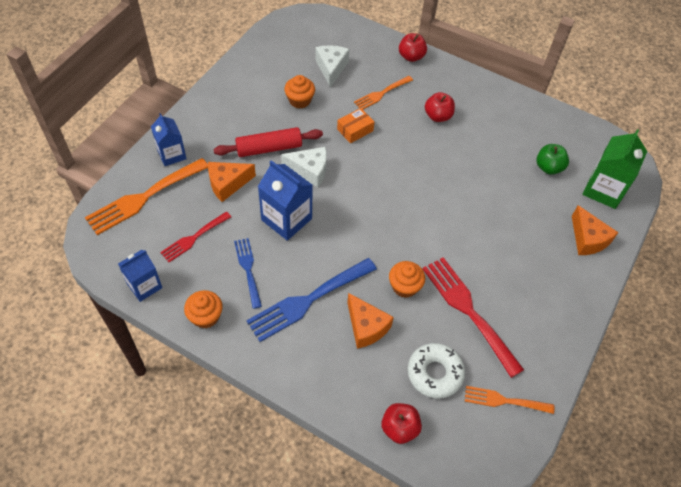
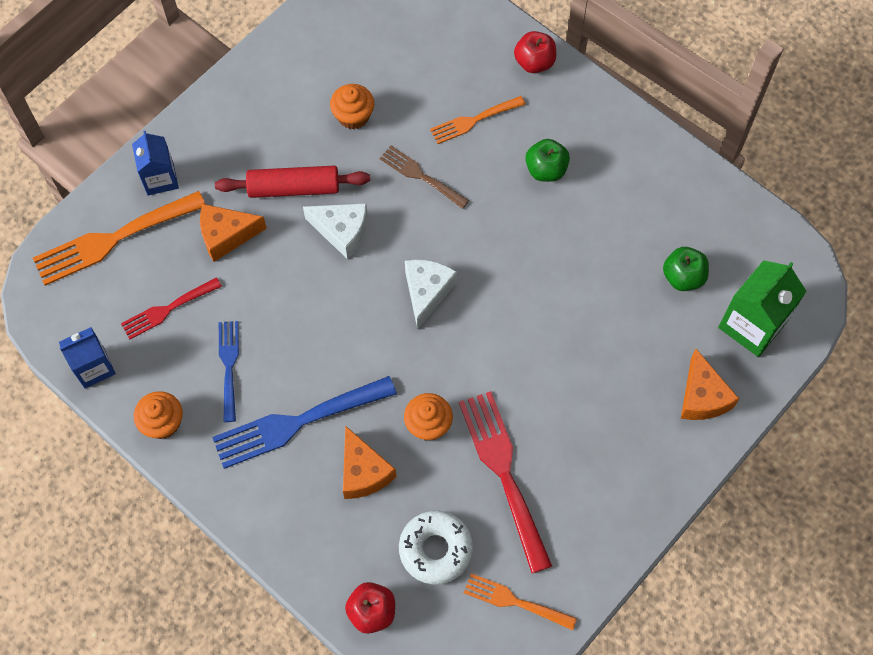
camera: 15 degrees right, 10 degrees up
blue carton [258,160,313,241] -> none
white cheese [315,45,349,87] -> white cheese moved to [405,260,457,330]
orange box [337,108,374,143] -> brown fork [379,145,469,209]
red apple [425,92,455,122] -> green apple [525,139,570,182]

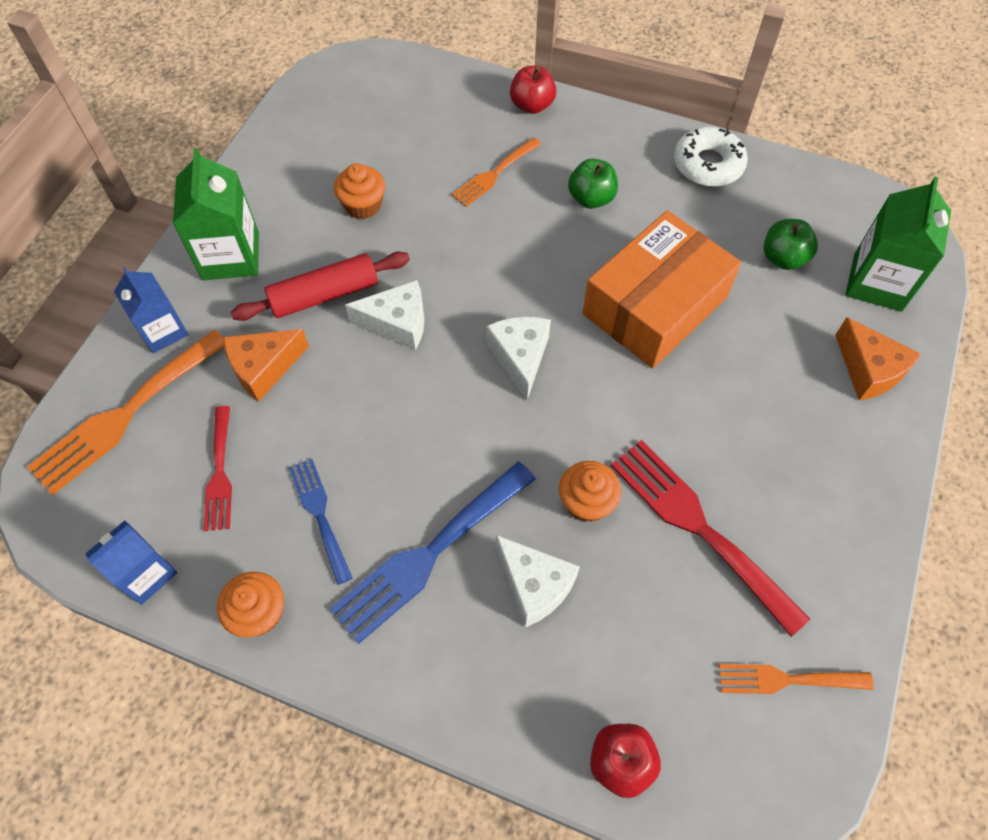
camera: 20 degrees left, 5 degrees down
red fork [121,277,222,339] -> red fork turned 45 degrees counterclockwise [203,406,232,531]
orange cheese [343,426,396,499] -> white cheese [496,535,580,627]
brown fork [379,145,469,209] -> none
white donut [399,511,473,585] -> white donut moved to [674,127,748,187]
none -> green carton [173,148,259,280]
none -> orange box [583,210,742,368]

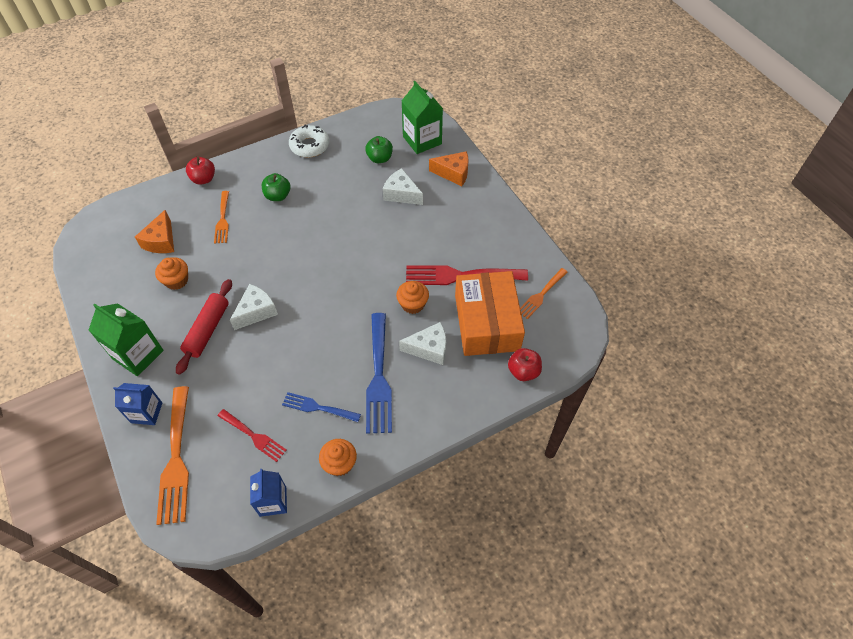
camera: 50 degrees left, 5 degrees down
orange cheese [224,329,309,402] -> orange cheese moved to [135,210,174,253]
white cheese [486,317,551,400] -> white cheese moved to [383,168,423,205]
orange box [583,210,742,368] -> orange box moved to [455,271,525,356]

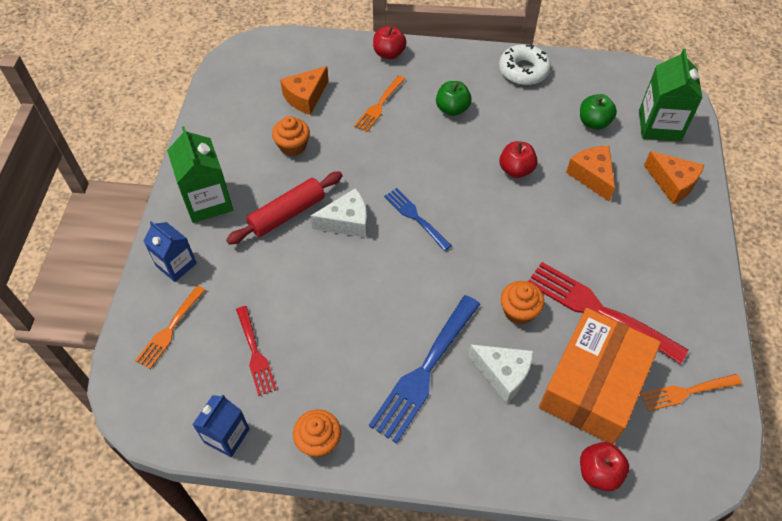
camera: 35 degrees right, 0 degrees up
orange fork [156,386,189,525] -> orange fork [135,285,205,369], size x0.58
blue fork [282,392,361,422] -> blue fork moved to [384,188,452,251]
white cheese [383,168,423,205] -> orange cheese [566,146,615,202]
none -> red apple [499,141,538,178]

